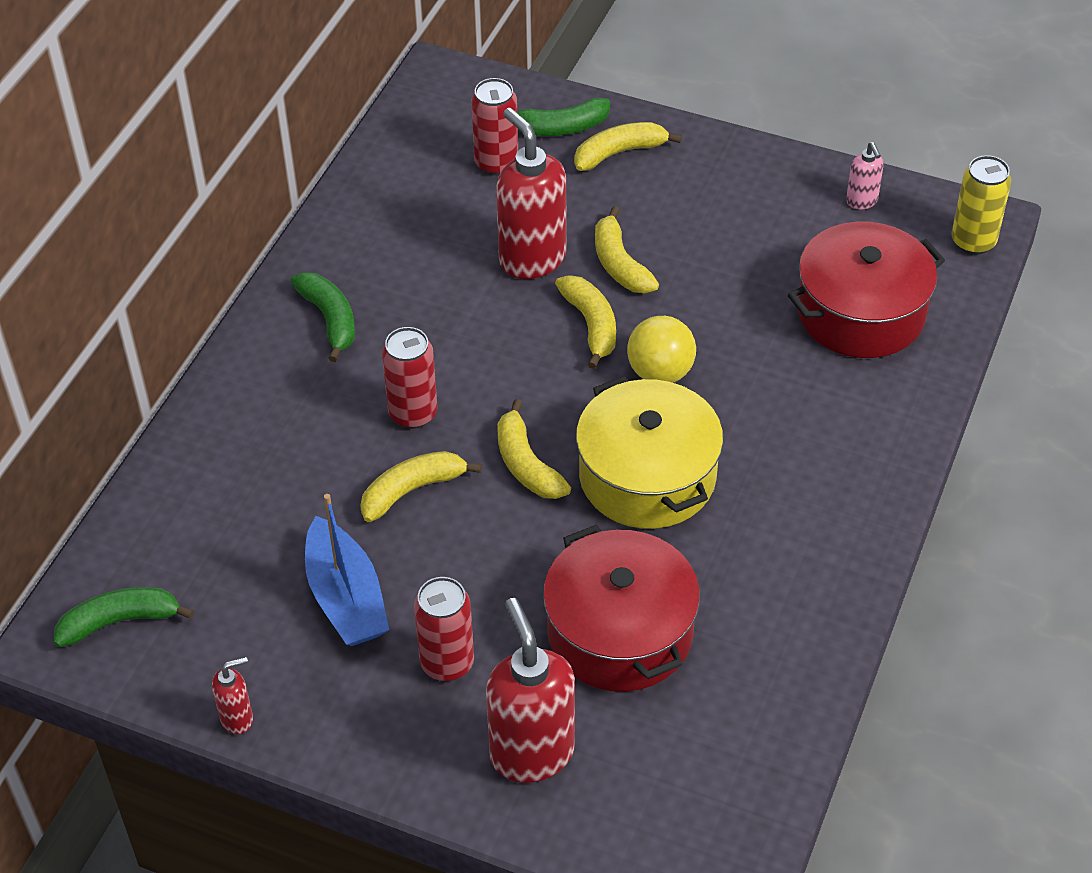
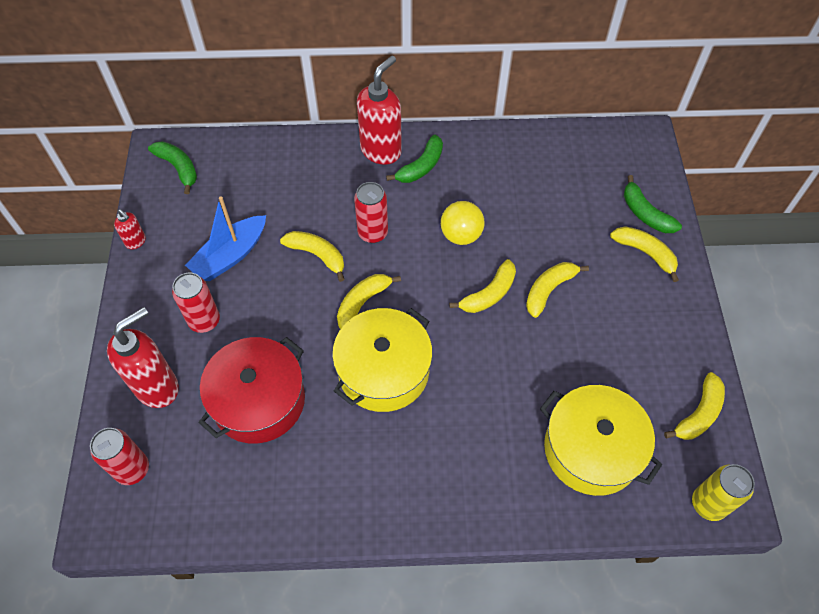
camera: 65 degrees right, 10 degrees up
red can [471,78,518,176] -> red can moved to [90,428,149,485]
red soap dispenser [496,108,566,279] -> red soap dispenser moved to [357,55,402,165]
yellow ball [627,316,696,383] -> yellow ball moved to [441,201,485,245]
red pot [788,222,945,358] -> yellow pot [540,385,662,496]
pink soap dispenser [846,142,884,209] -> yellow banana [664,372,725,440]

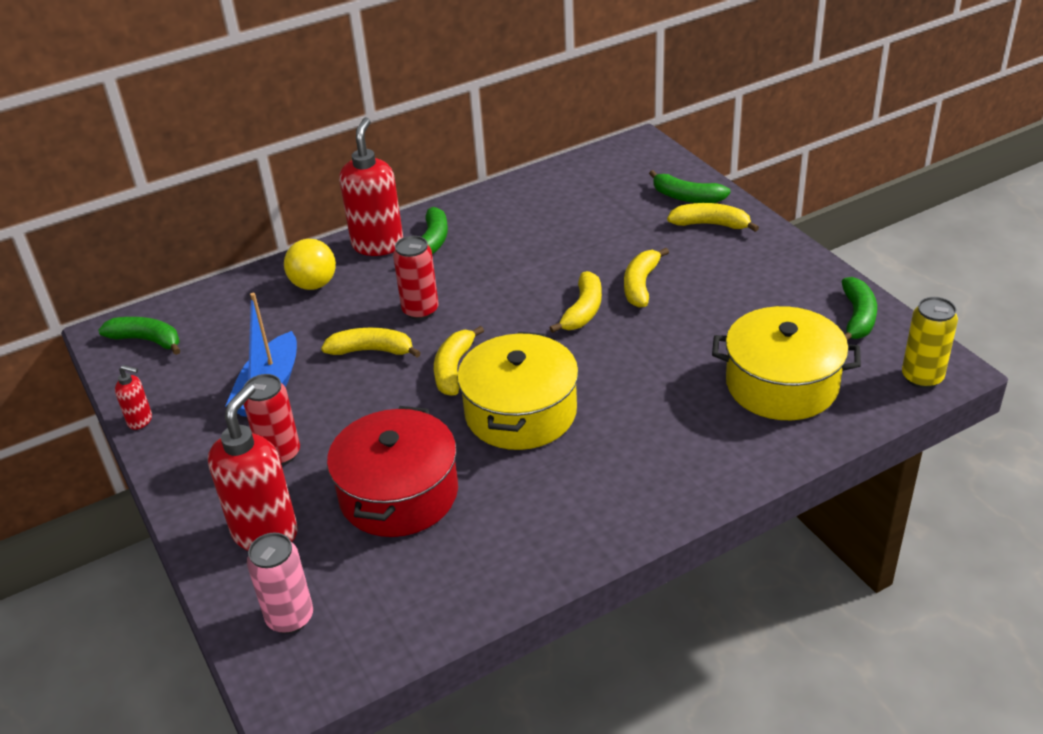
camera: 25 degrees left, 20 degrees down
red can [90,428,149,485] -> pink can [247,533,313,634]
yellow ball [441,201,485,245] -> yellow ball moved to [284,239,336,290]
yellow banana [664,372,725,440] -> green banana [842,277,877,340]

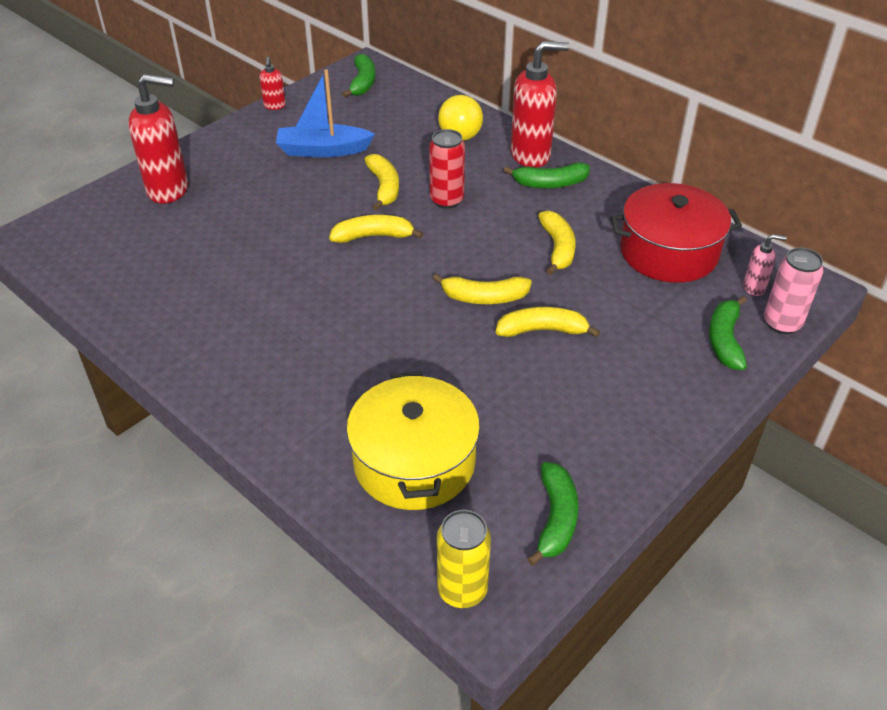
camera: 70 degrees right, 5 degrees up
red can [244,374,300,465] -> none
pink can [247,533,313,634] -> pink can moved to [764,247,823,334]
red pot [327,406,458,537] -> red pot moved to [610,183,742,283]
yellow pot [457,332,579,450] -> none
yellow banana [667,203,759,232] -> yellow banana moved to [538,210,576,275]
green banana [842,277,877,340] -> green banana turned 75 degrees counterclockwise [527,462,578,566]
none -> pink soap dispenser [743,234,787,296]

